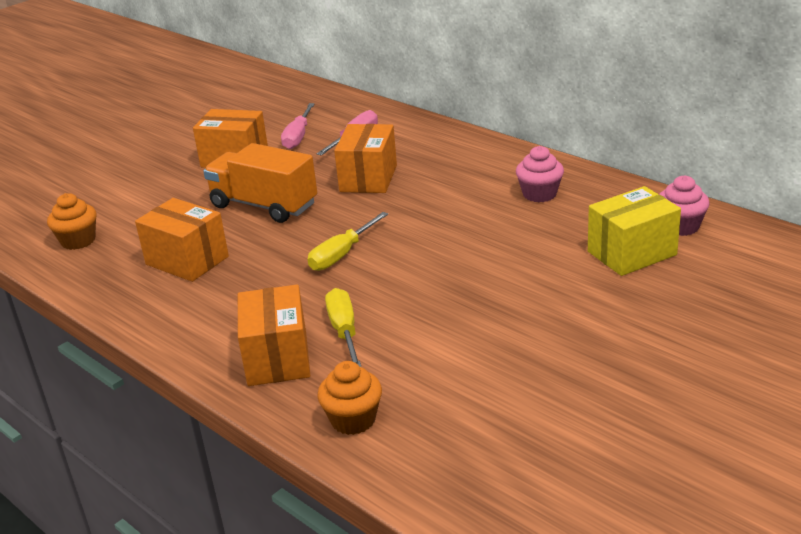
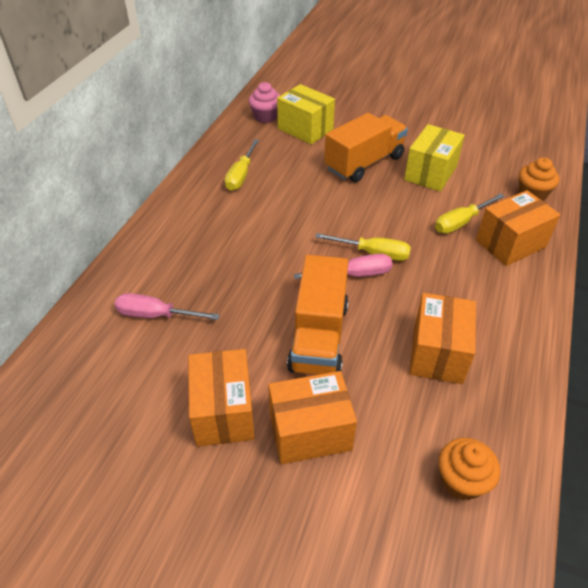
camera: 115 degrees left, 15 degrees up
pink screwdriver [281,103,315,149] -> pink screwdriver moved to [294,254,392,279]
orange box [334,124,397,193] -> orange box moved to [268,371,357,464]
pink cupcake [516,146,564,202] -> yellow screwdriver [225,139,259,191]
none -> orange truck [324,113,408,182]
none -> yellow box [404,124,465,192]

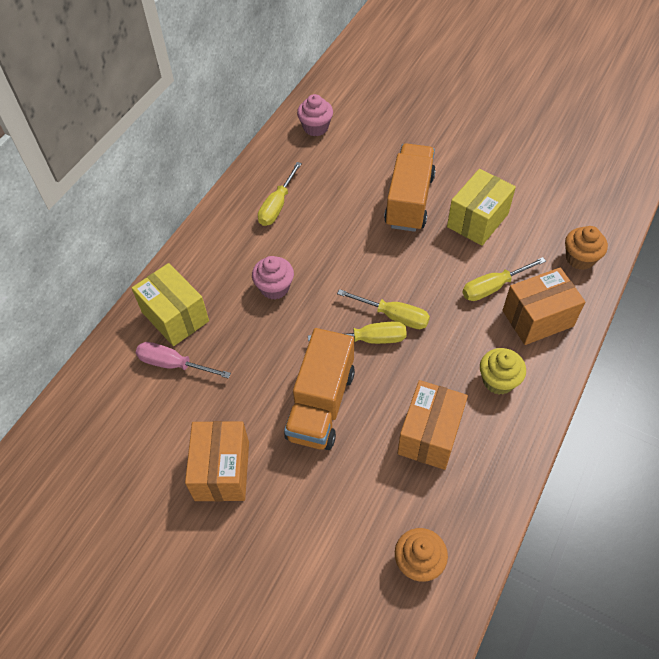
camera: 10 degrees right, 10 degrees up
orange box [268,371,357,464] -> none
yellow box [277,84,335,145] -> yellow box moved to [132,263,209,346]
pink screwdriver [294,254,392,279] -> yellow screwdriver [308,321,407,344]
orange truck [324,113,408,182] -> orange truck turned 45 degrees counterclockwise [384,143,436,232]
none -> pink cupcake [252,256,294,300]
none -> yellow cupcake [480,348,526,395]

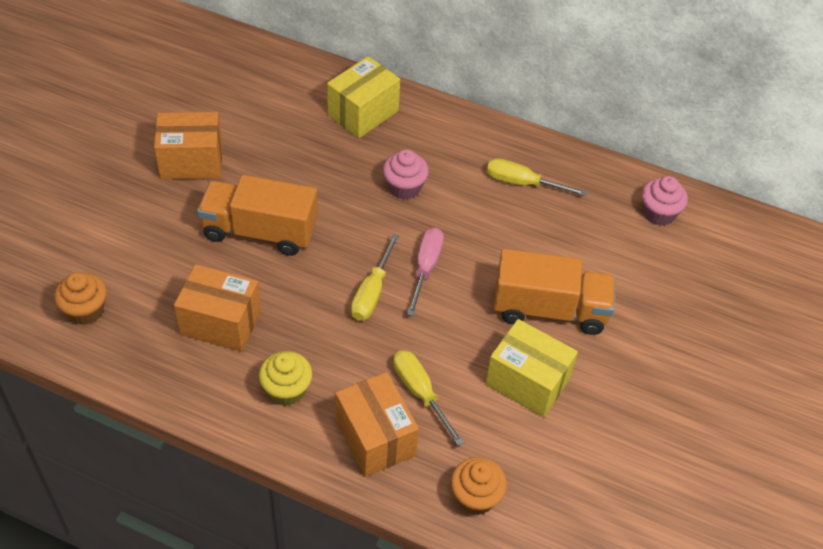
camera: 80 degrees right, 5 degrees down
pink screwdriver [136,342,231,379] -> pink screwdriver moved to [407,227,444,316]
yellow screwdriver [308,321,407,344] -> none

